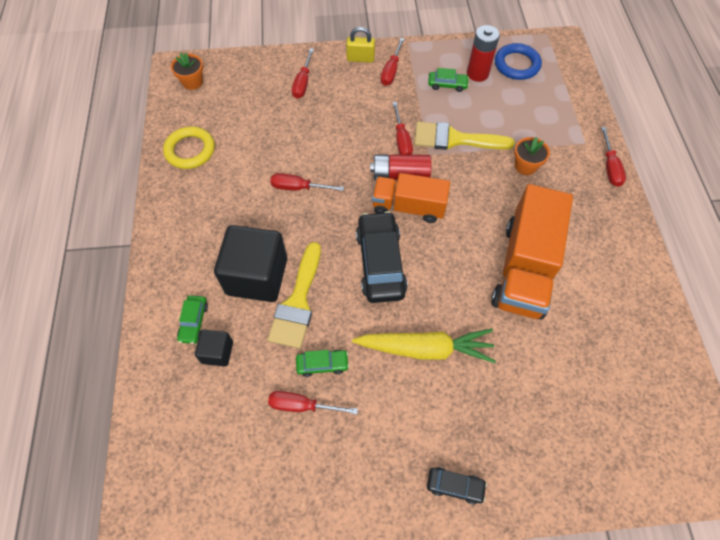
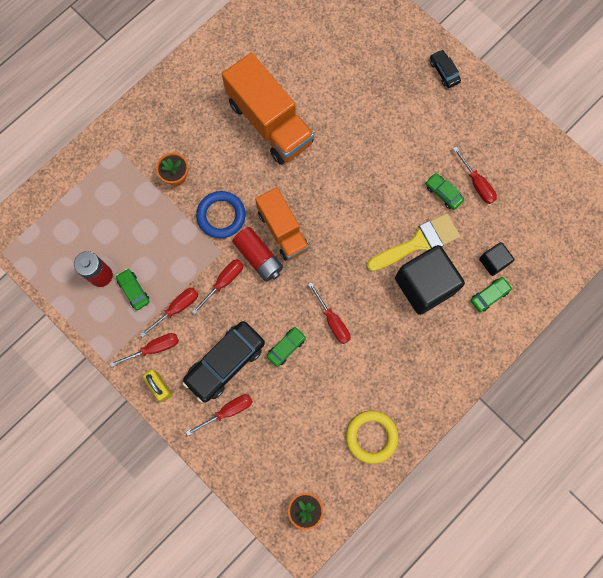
camera: 130 degrees left, 15 degrees up
yellow carrot [352,329,496,363] -> none
black car [356,211,408,303] -> black car moved to [183,321,265,403]
yellow brush [414,122,515,150] -> none
orange truck [491,184,573,320] -> orange truck turned 75 degrees clockwise [222,53,314,165]
blue ring [495,43,542,80] -> blue ring moved to [196,191,246,238]
red screwdriver [601,127,626,187] -> red screwdriver moved to [140,288,198,338]
none -> green car [267,327,306,367]

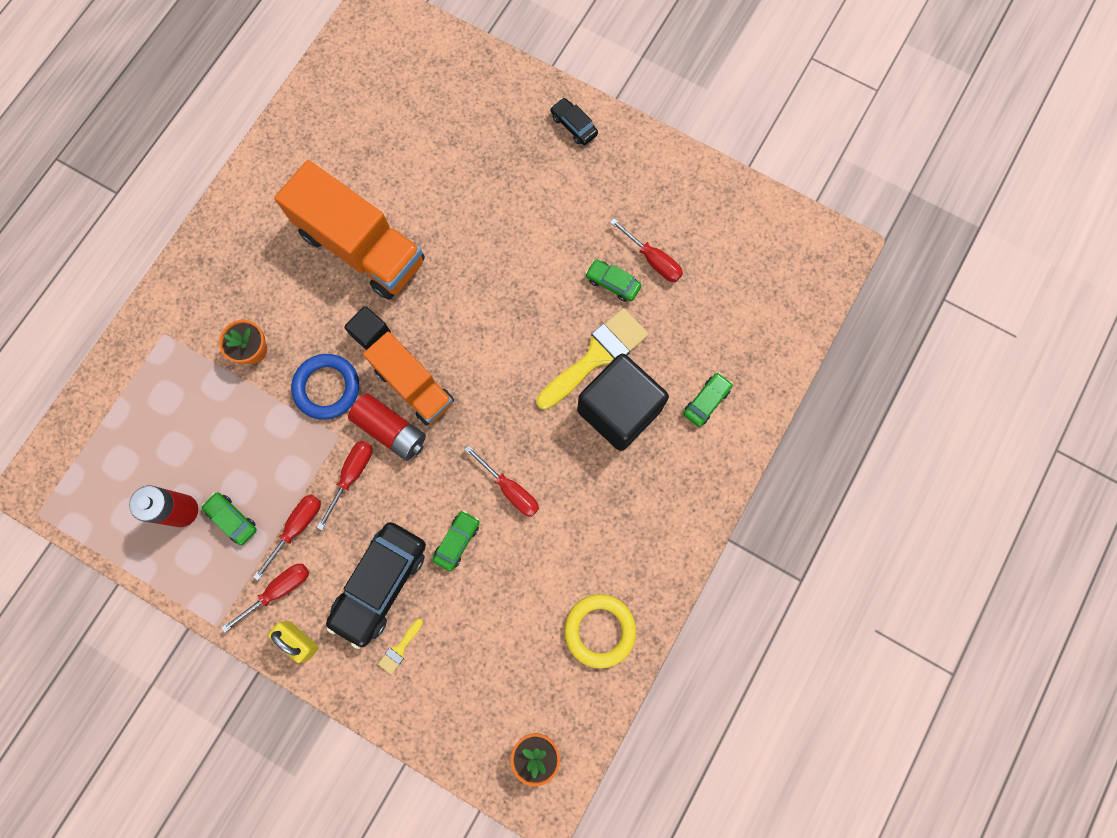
camera: 15 degrees left, 0 degrees up
red screwdriver [186,394,253,436] -> yellow brush [378,619,423,674]
black cube [479,242,514,276] -> black cube moved to [344,306,391,350]

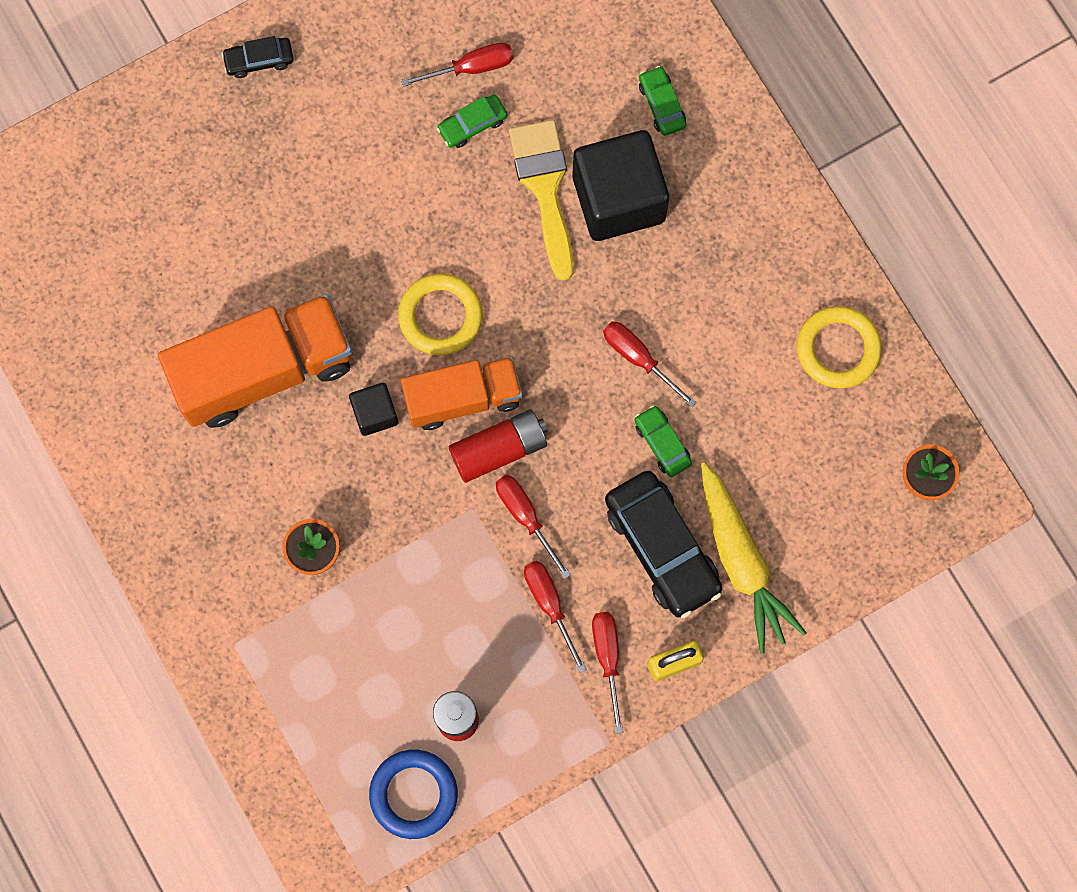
camera: 60 degrees left, 0 degrees up
green car [202,492,257,545] -> none
blue ring [291,354,359,420] -> blue ring moved to [369,750,458,839]
yellow brush [378,619,423,674] -> yellow carrot [701,462,807,654]
red screwdriver [464,445,539,517] -> red screwdriver turned 120 degrees counterclockwise [603,321,697,408]
none -> yellow ring [398,273,483,355]

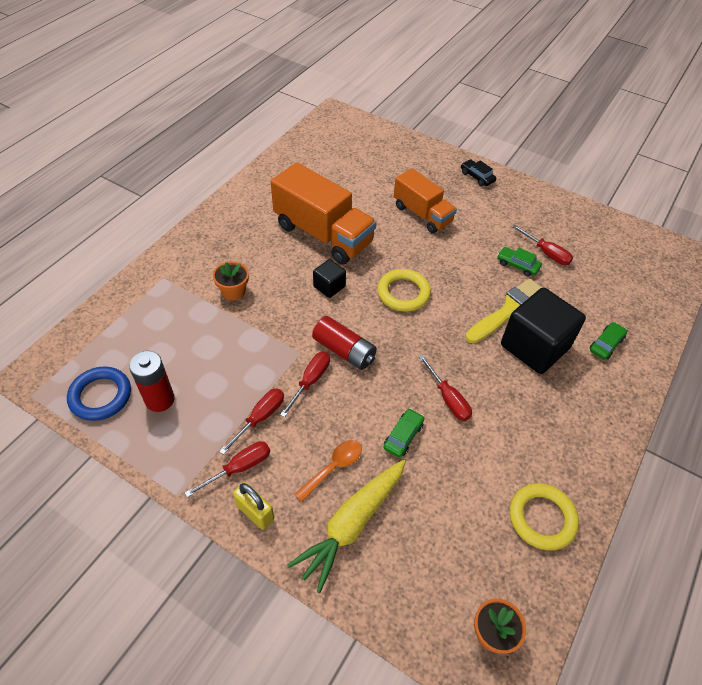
camera: 60 degrees right, 25 degrees down
orange truck [401,357,522,430] -> orange truck moved to [393,168,457,233]
red screwdriver [603,321,697,408] -> red screwdriver turned 135 degrees clockwise [419,355,472,421]
black car [605,471,722,618] -> orange spoon [295,440,362,502]

